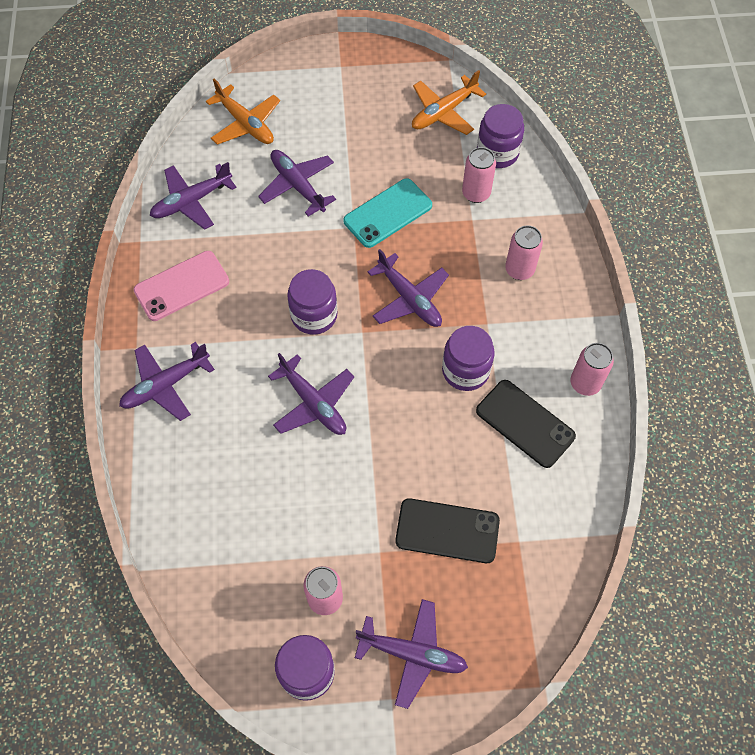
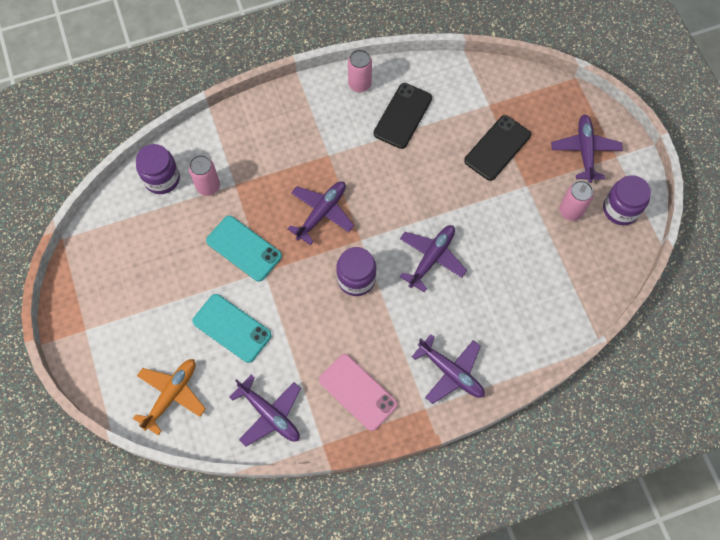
camera: 105 degrees left, 5 degrees up
purple plane [258,150,336,217] -> turquoise phone [192,294,272,363]
black phone [395,498,500,563] -> black phone turned 45 degrees clockwise [464,115,531,181]
orange plane [412,70,486,135] -> none
purple jar [442,326,495,391] -> none
pink can [505,225,543,280] -> none

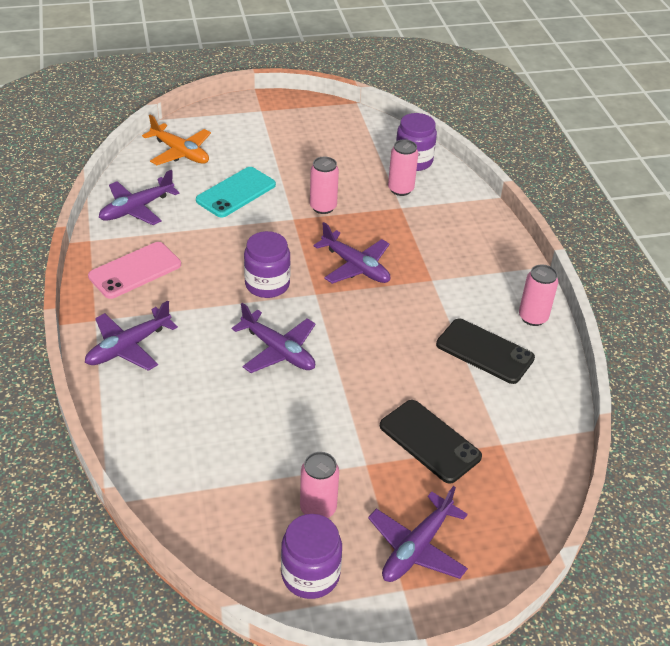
camera: 95 degrees right, 25 degrees down
turquoise phone [206,216,282,282] -> pink can [310,157,339,214]
purple plane [551,114,623,183] -> purple plane turned 120 degrees clockwise [368,486,468,582]

